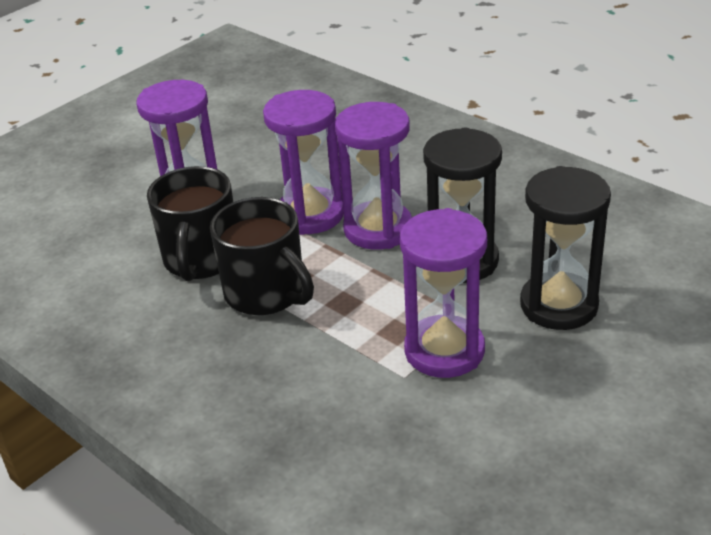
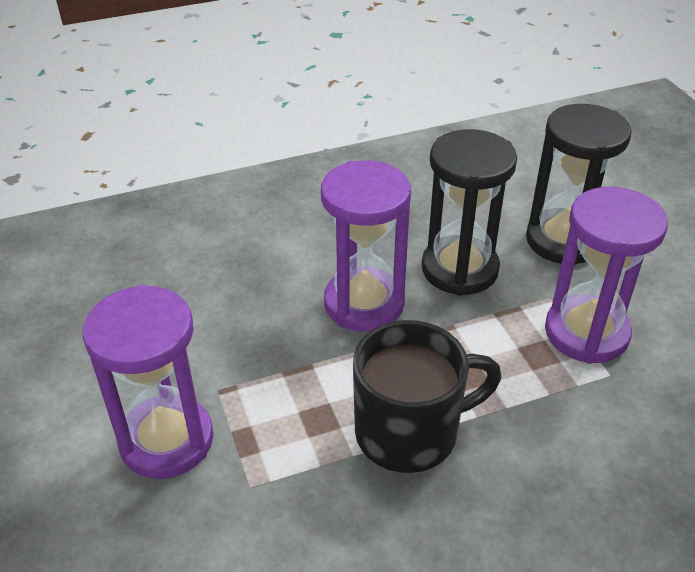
camera: 65 degrees left, 5 degrees up
black mug [147,166,233,281] -> none
purple hourglass [263,90,344,235] -> none

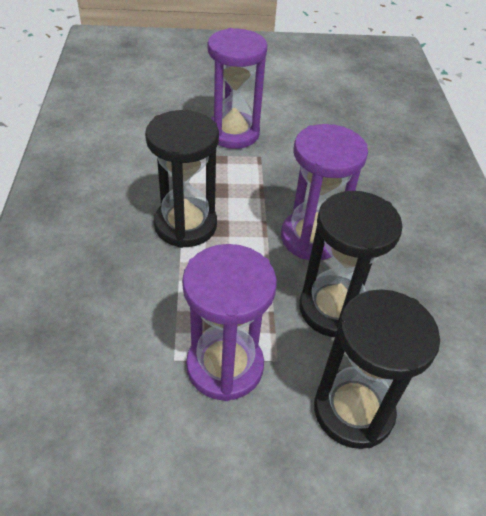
camera: 105 degrees right, 5 degrees up
black mug [353,320,502,473] -> black hourglass [145,110,219,248]

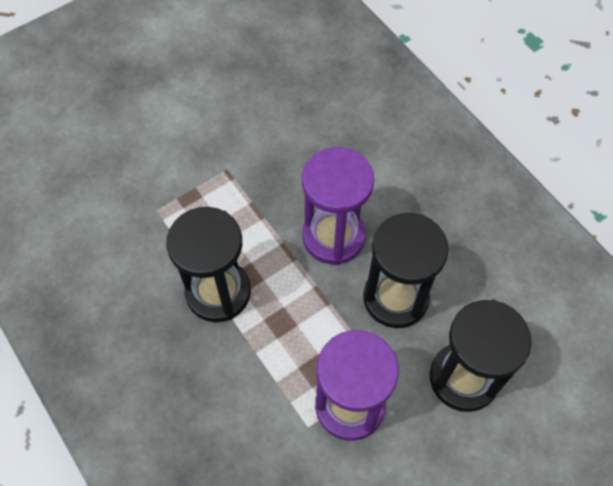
camera: 30 degrees left, 15 degrees up
purple hourglass [207,28,268,149] -> none

